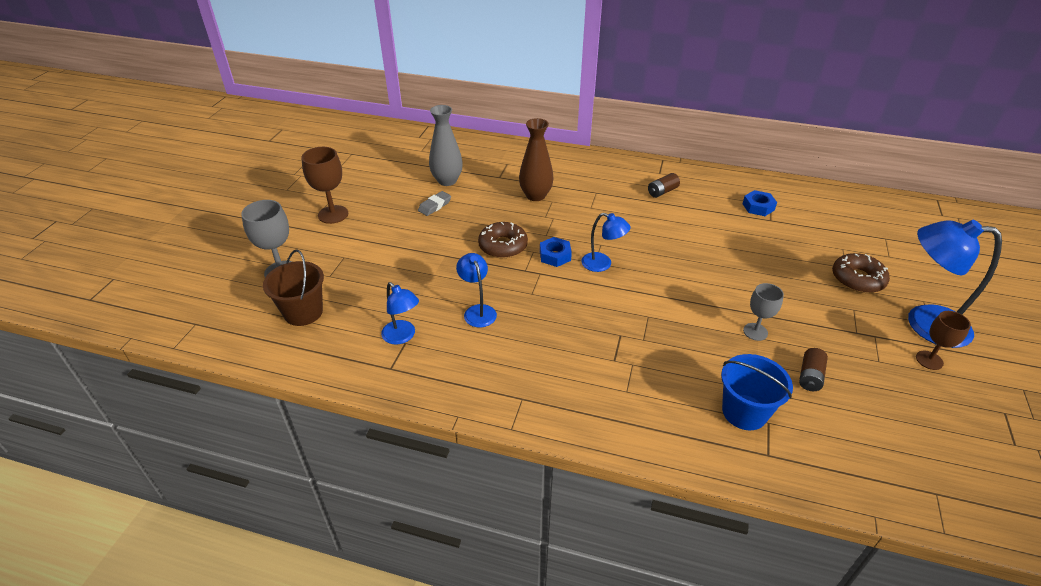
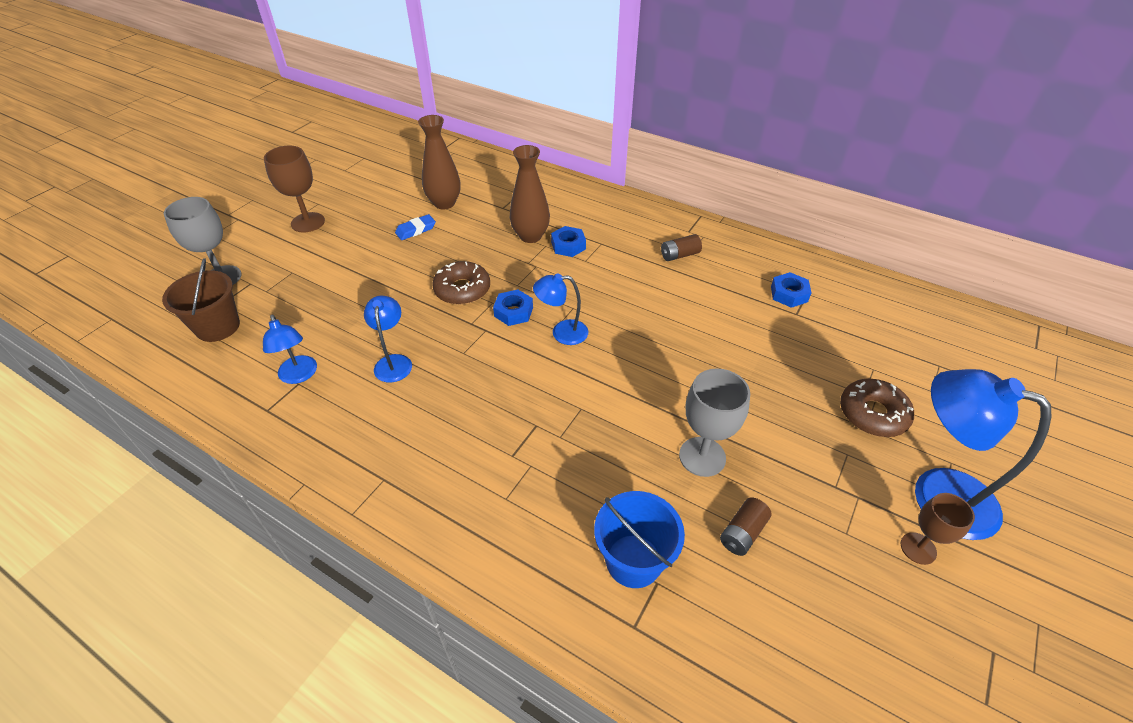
camera: 15 degrees right, 5 degrees up
grey eraser [418,191,451,216] -> blue eraser [395,214,436,240]
grey vase [429,105,463,186] -> brown vase [418,115,461,209]
blue lamp [581,213,631,272] -> blue lamp turned 135 degrees clockwise [533,273,588,345]
grey goblet [743,283,784,341] -> grey goblet [679,368,750,477], size x1.53
none -> blue nut [551,226,586,257]

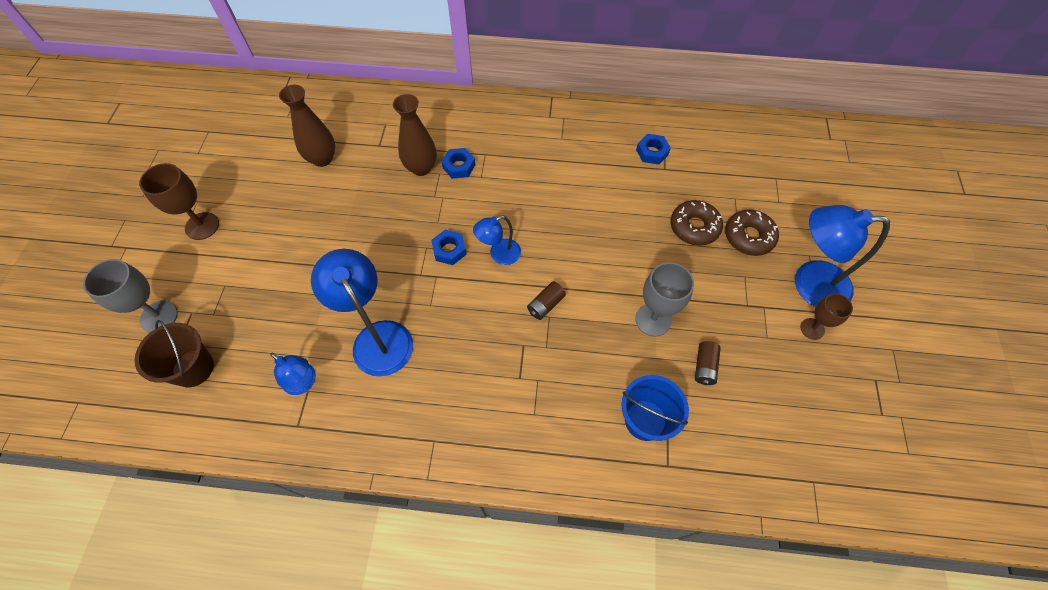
camera: 25 degrees left, 15 degrees up
blue lamp [364,296,412,383] -> blue lamp [311,249,413,377], size x1.79
blue eraser [395,214,436,240] -> none
brown donut [432,261,490,305] -> brown donut moved to [670,200,723,246]
brown battery [661,234,702,261] -> brown battery moved to [527,282,566,320]

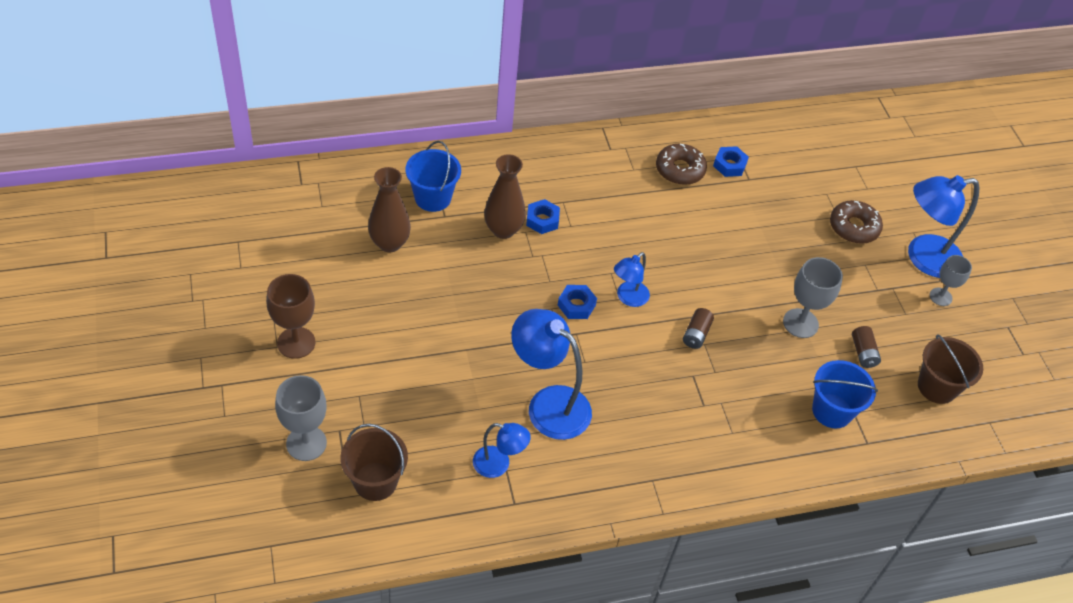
camera: 25 degrees left, 10 degrees down
brown donut [670,200,723,246] -> brown donut moved to [656,144,707,185]
brown goblet [800,293,853,340] -> grey goblet [930,255,972,306]
none -> blue bucket [405,141,461,212]
none -> brown bucket [918,334,983,404]

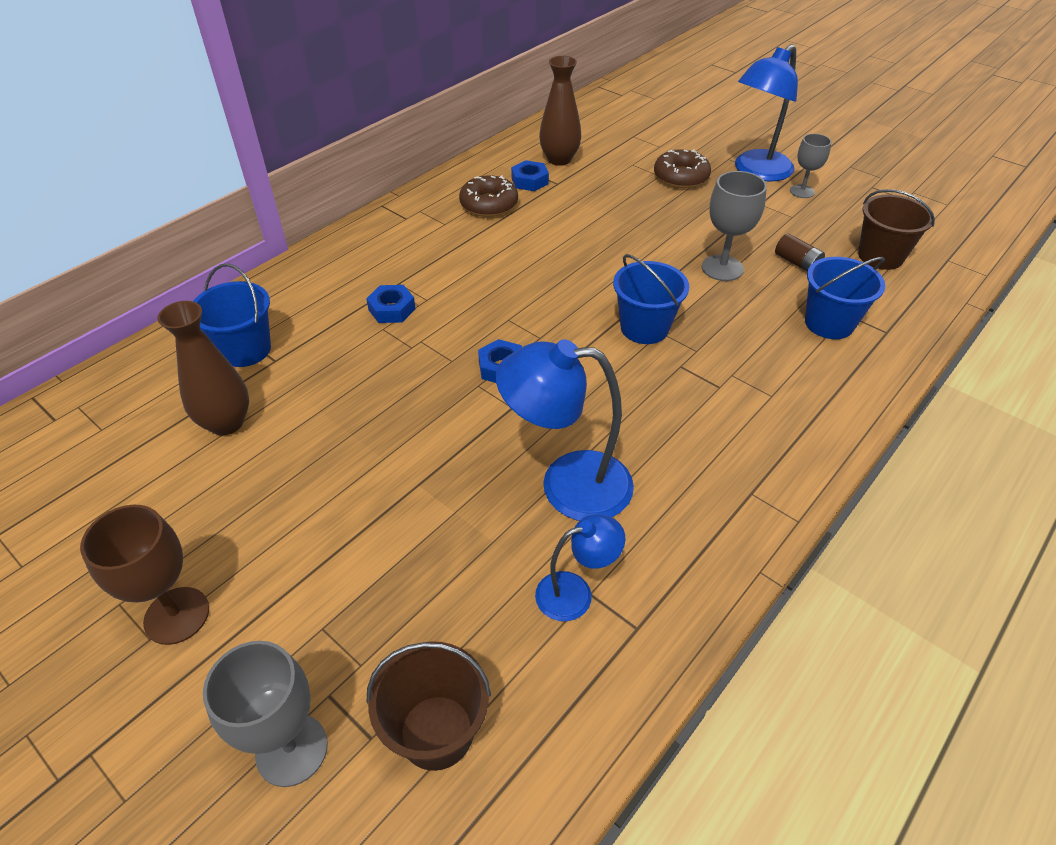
camera: 30 degrees left, 5 degrees down
brown vase [484,154,526,239] -> brown vase moved to [539,56,581,166]
blue lamp [614,252,650,307] -> none
brown battery [683,308,714,349] -> blue bucket [613,254,689,344]

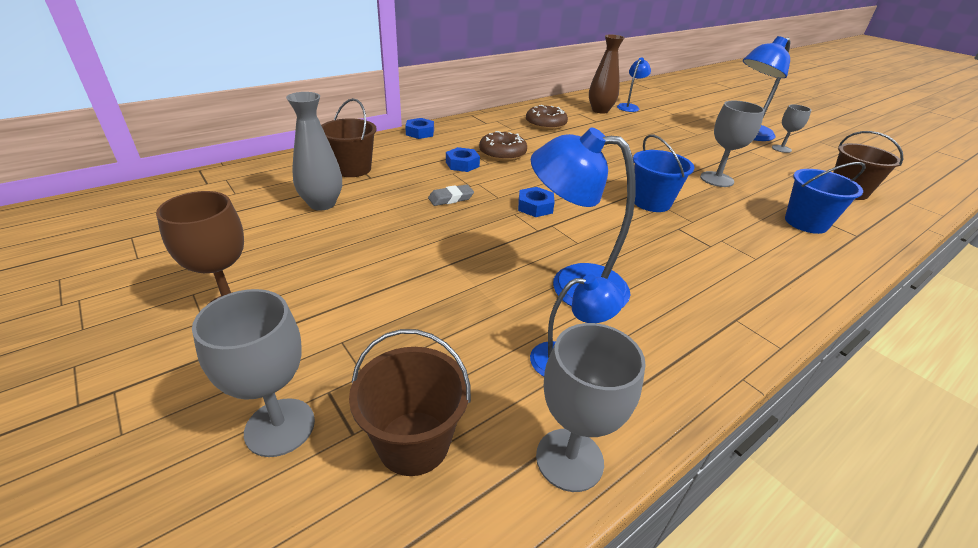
camera: 10 degrees right, 10 degrees down
brown vase [157,301,249,435] -> grey vase [286,92,342,210]
blue bucket [193,264,271,367] -> brown bucket [321,98,377,177]
blue nut [511,160,549,191] -> blue nut moved to [405,118,434,139]
brown donut [654,149,711,188] -> brown donut moved to [479,131,527,161]
brown battery [775,234,825,272] -> none
none -> grey eraser [428,184,474,206]
none -> grey goblet [536,323,646,492]
none -> blue lamp [617,57,651,112]

